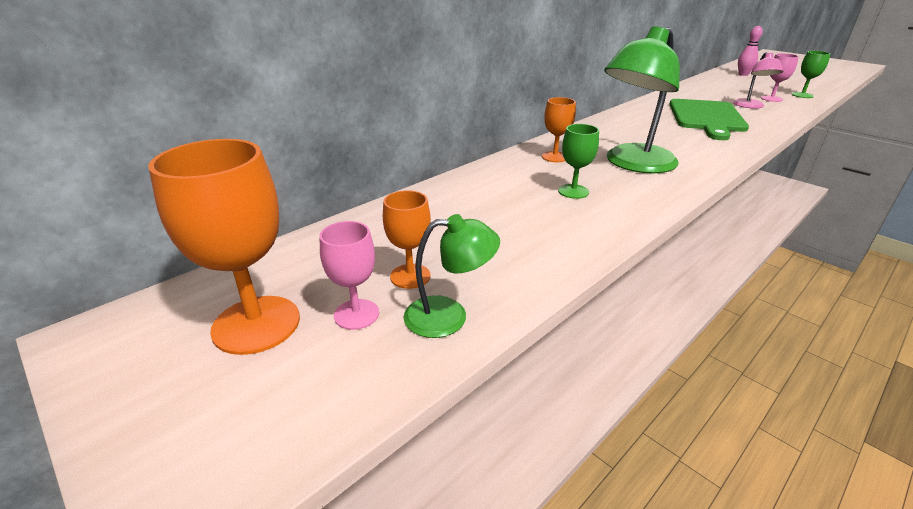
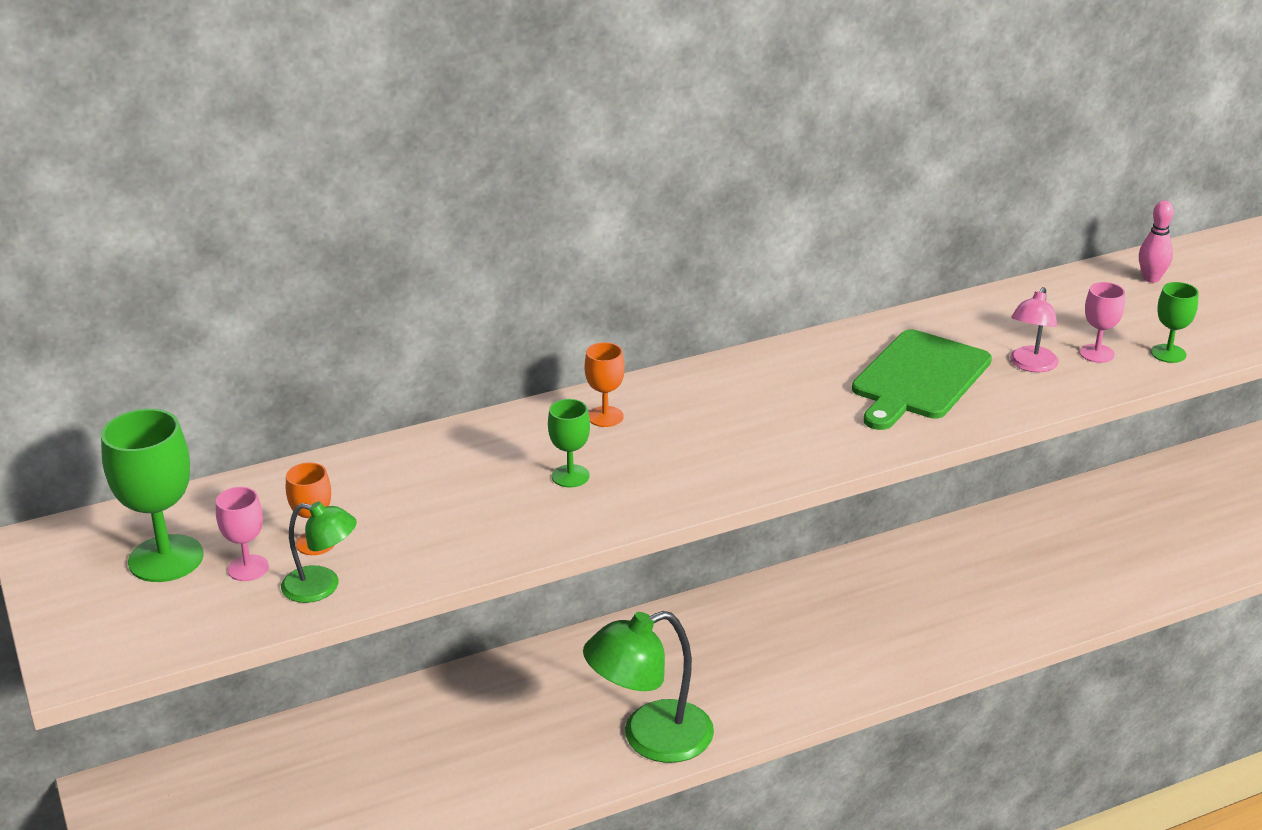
camera: 20 degrees right, 0 degrees up
orange goblet [148,139,300,355] -> green goblet [101,409,203,582]
green lamp [604,26,680,173] -> green lamp moved to [583,611,714,763]

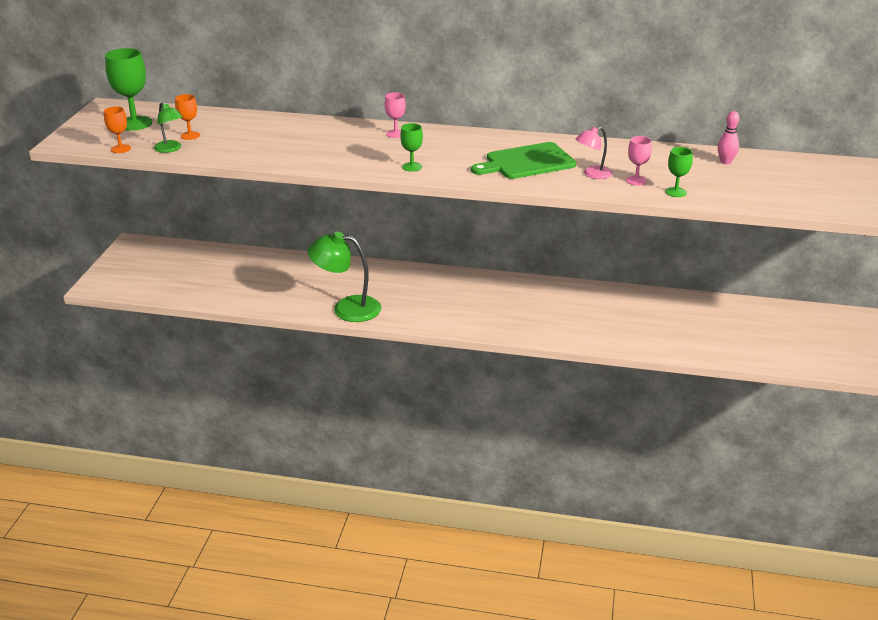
camera: 35 degrees right, 0 degrees up
pink goblet [216,487,269,581] -> pink goblet moved to [385,92,406,138]
green goblet [548,399,590,487] -> green goblet moved to [400,123,423,172]
orange goblet [585,342,625,427] -> orange goblet moved to [104,106,131,153]

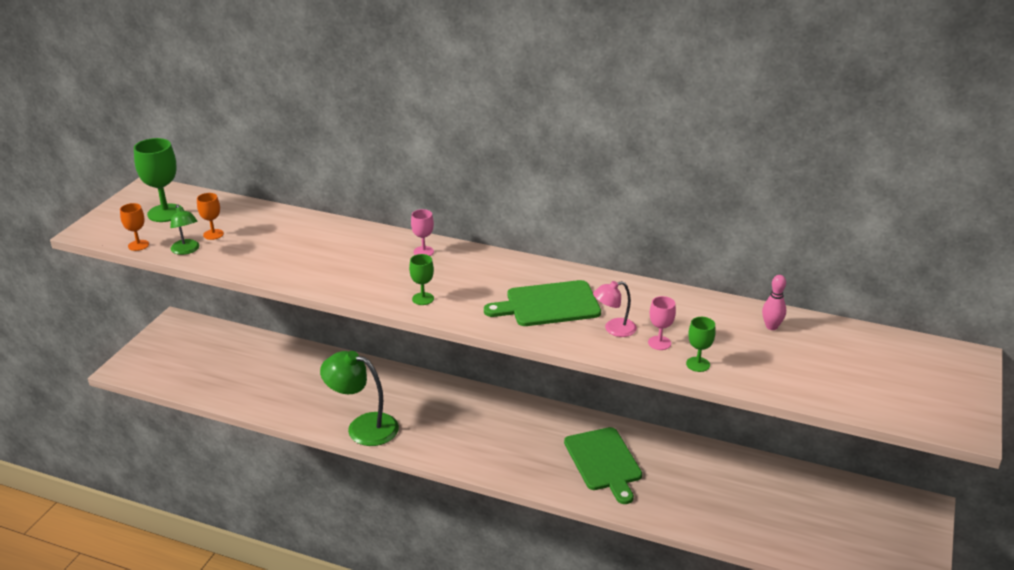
camera: 10 degrees right, 0 degrees up
none -> green cutting board [564,427,642,504]

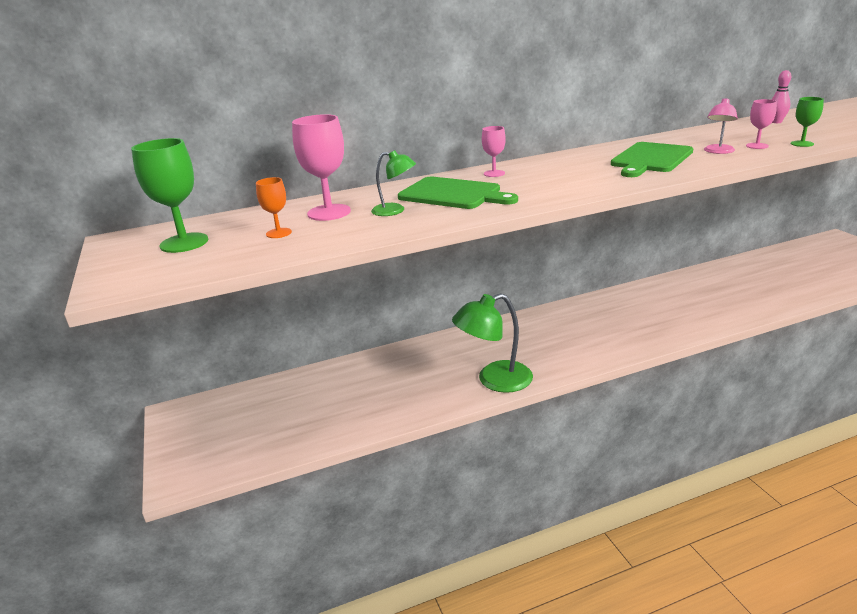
camera: 40 degrees left, 5 degrees down
orange goblet [120,203,149,251] -> none
green lamp [170,204,199,255] -> green lamp moved to [371,150,416,216]
green goblet [409,254,434,305] -> none
green cutting board [564,427,642,504] -> green cutting board moved to [398,177,518,209]
none -> pink goblet [292,114,351,221]

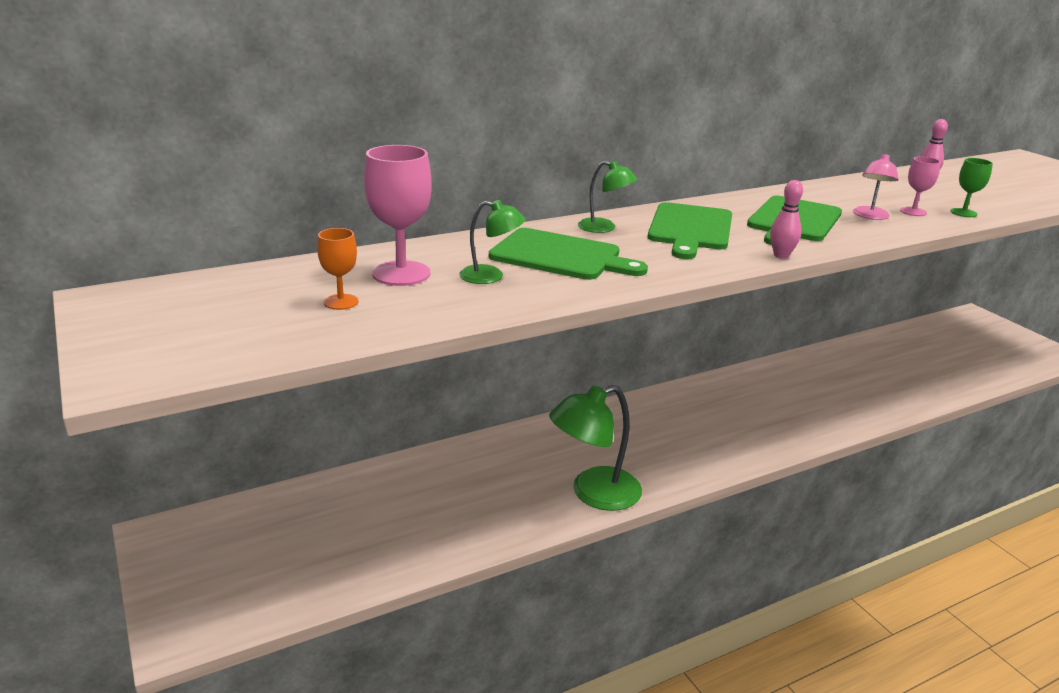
camera: 10 degrees left, 0 degrees up
green goblet [131,138,208,253] -> none
pink goblet [482,126,506,177] -> green lamp [578,161,637,233]
none -> green cutting board [648,202,732,259]
none -> pink bowling pin [770,180,803,259]

